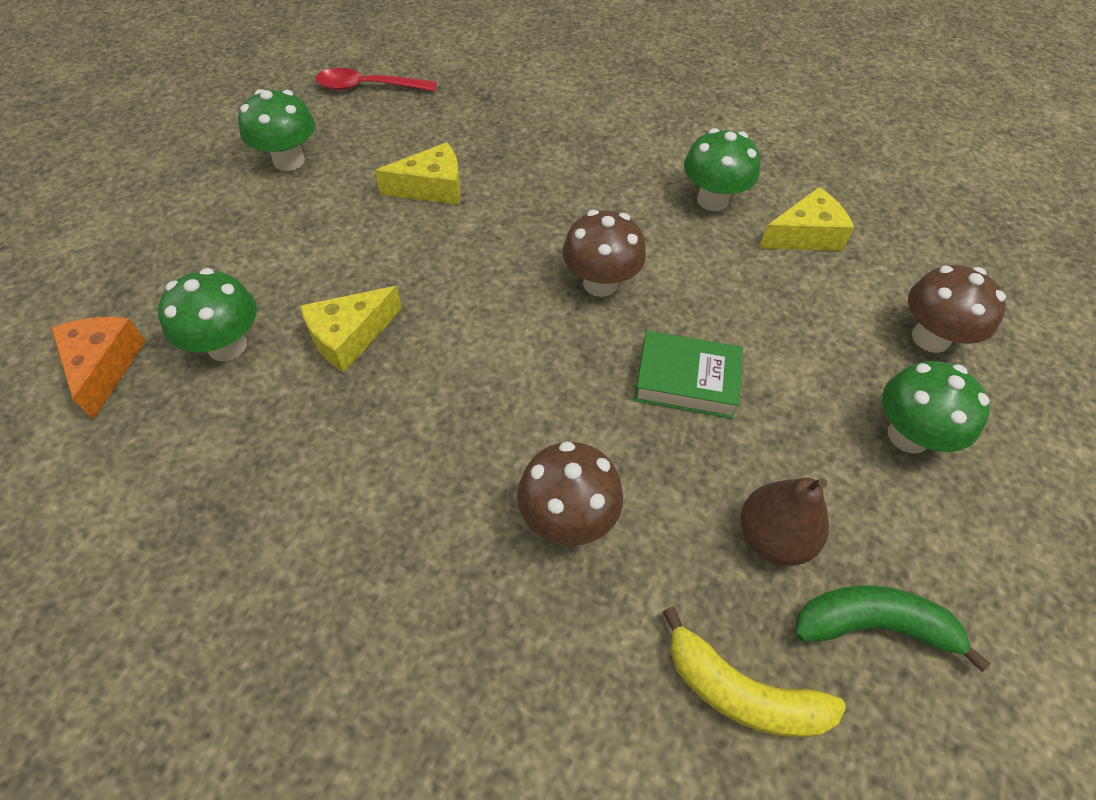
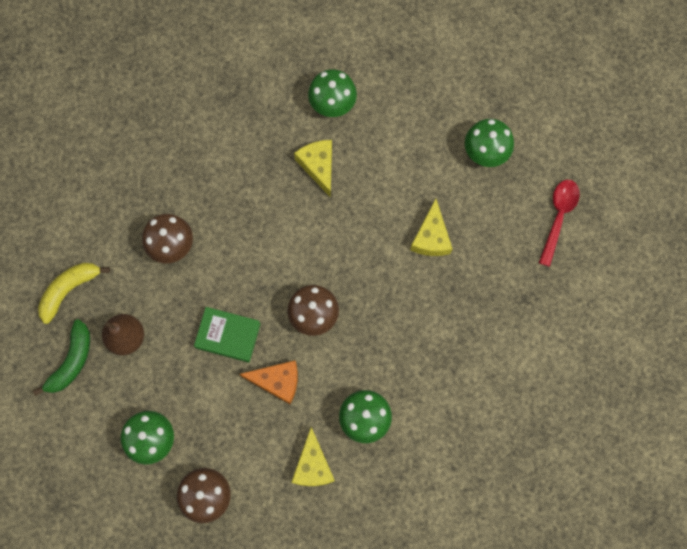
camera: 110 degrees right, 20 degrees up
orange cheese [51,317,145,420] -> orange cheese moved to [240,360,298,404]
green book [634,331,743,419] -> green book turned 75 degrees clockwise [194,307,261,362]

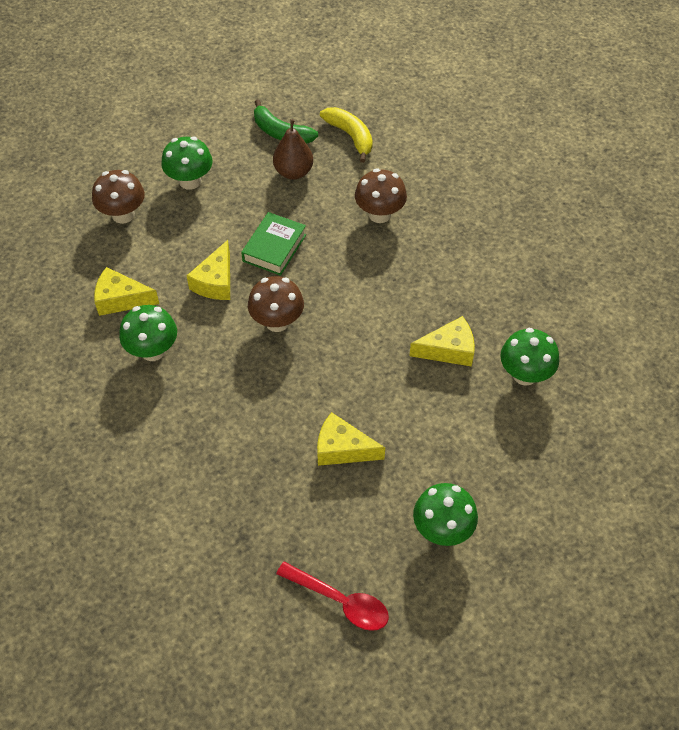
camera: 100 degrees right, 20 degrees down
orange cheese [240,360,298,404] -> yellow cheese [186,240,230,300]

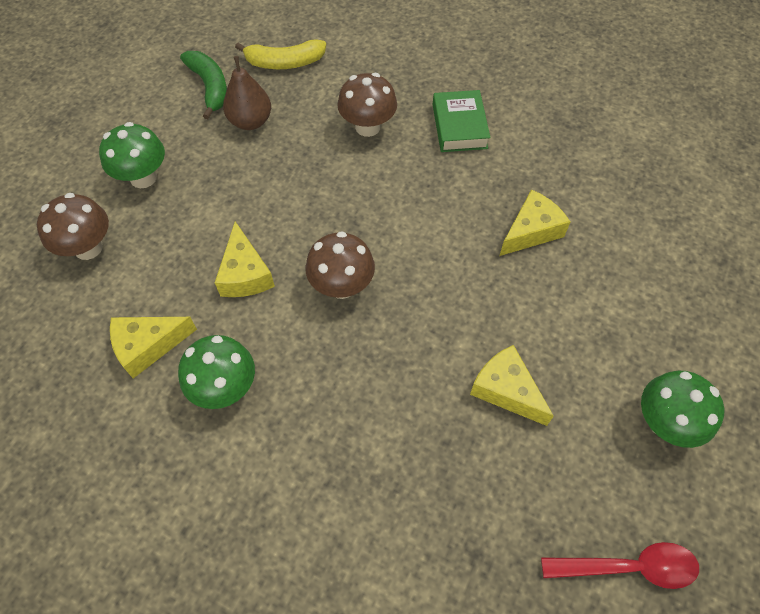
camera: 30 degrees left, 5 degrees up
green book [241,212,306,276] -> green book moved to [433,90,491,152]
green banana [254,99,318,144] -> green banana turned 120 degrees counterclockwise [180,51,227,119]
yellow cheese [317,412,385,466] -> yellow cheese turned 60 degrees clockwise [470,345,554,426]
yellow banana [320,107,373,163] -> yellow banana turned 150 degrees clockwise [235,39,326,69]
green mushroom [500,328,559,386] -> none

